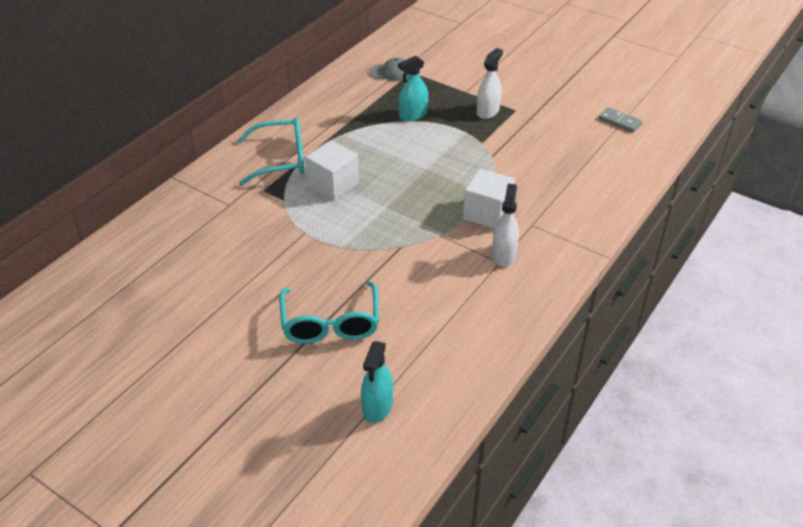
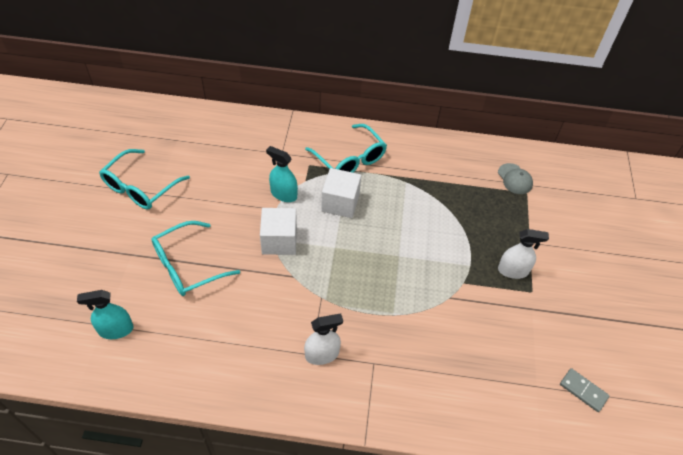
camera: 60 degrees right, 10 degrees up
turquoise spray bottle [398,56,428,122] -> turquoise spray bottle moved to [266,146,298,202]
white cube [463,168,515,229] -> white cube moved to [260,208,297,255]
grey domino [599,107,643,133] -> grey domino turned 60 degrees counterclockwise [560,368,610,412]
none -> turquoise glasses [99,149,190,210]

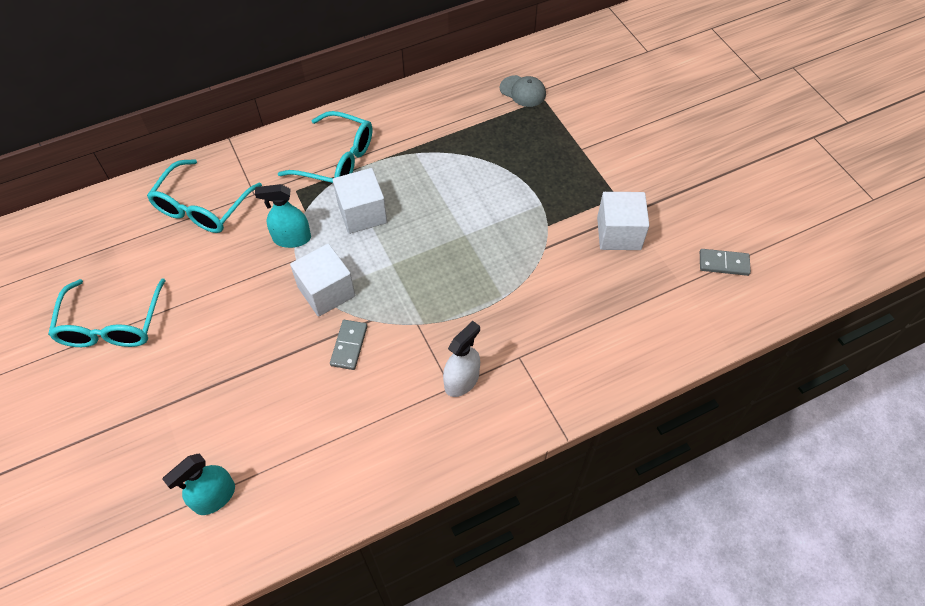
camera: 30 degrees left, 5 degrees up
turquoise glasses [151,221,240,296] -> turquoise glasses moved to [147,159,262,233]
white spray bottle [498,229,549,279] -> none
none -> grey domino [330,320,367,370]
none -> white cube [597,192,649,250]

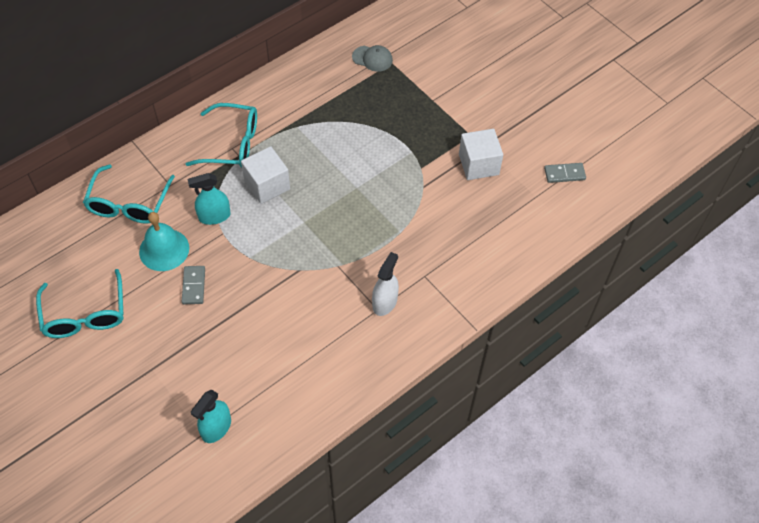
camera: 15 degrees left, 0 degrees up
white cube [290,243,356,317] -> none
grey domino [330,320,367,370] -> grey domino moved to [182,266,205,304]
none -> turquoise bell [139,212,189,271]

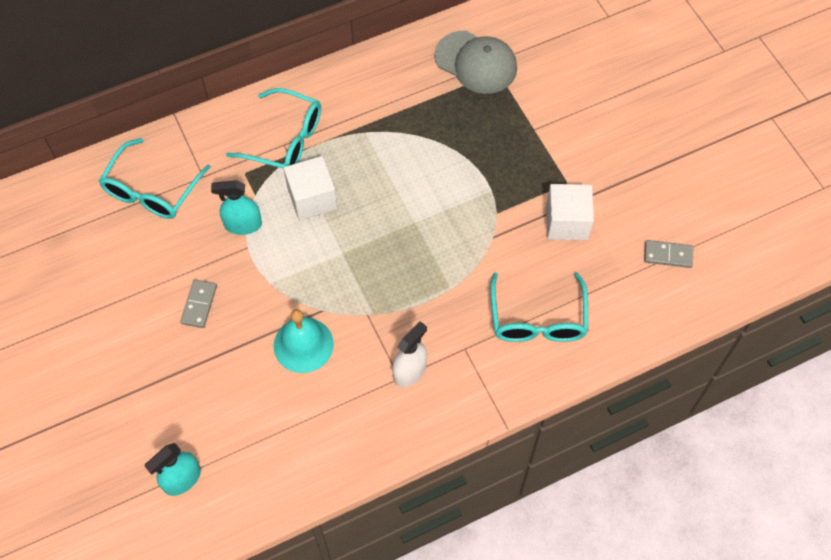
camera: 15 degrees right, 5 degrees up
turquoise glasses [36,269,123,338] -> turquoise glasses moved to [490,272,588,342]
turquoise bell [139,212,189,271] -> turquoise bell moved to [273,309,334,373]
grey cap [352,45,393,72] -> grey cap [434,31,517,94], size x1.72

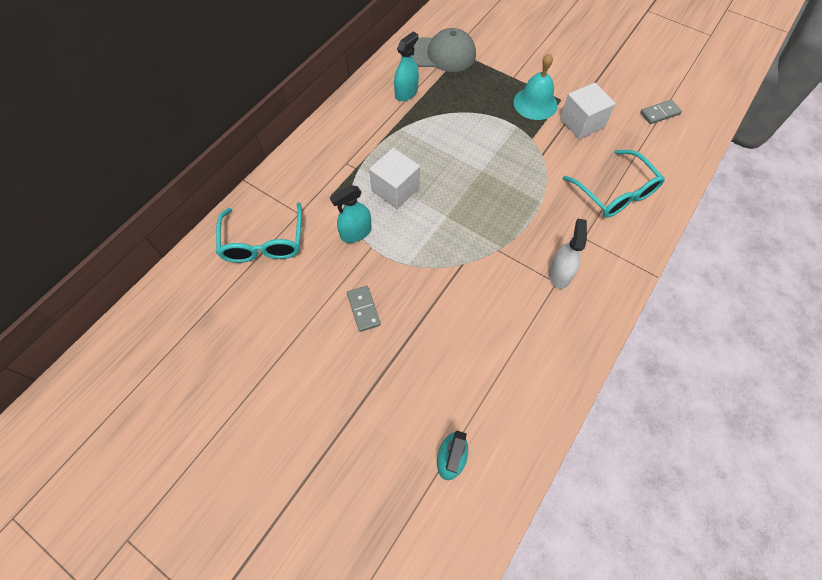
camera: 30 degrees left, 0 degrees up
turquoise glasses [226,88,321,169] -> none
turquoise bell [273,309,334,373] -> turquoise bell moved to [513,53,558,120]
none -> turquoise spray bottle [394,32,419,101]

